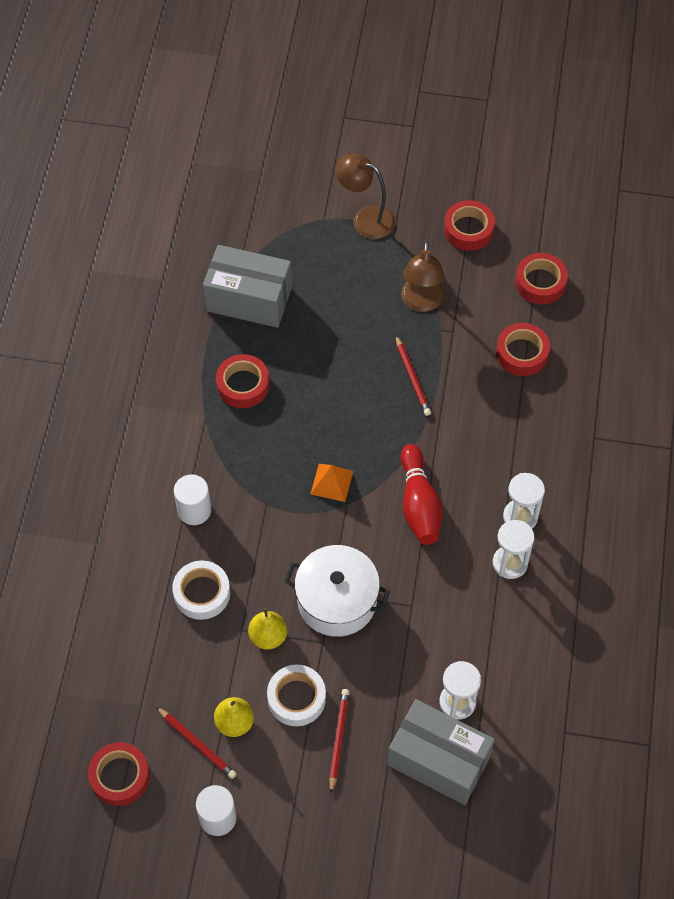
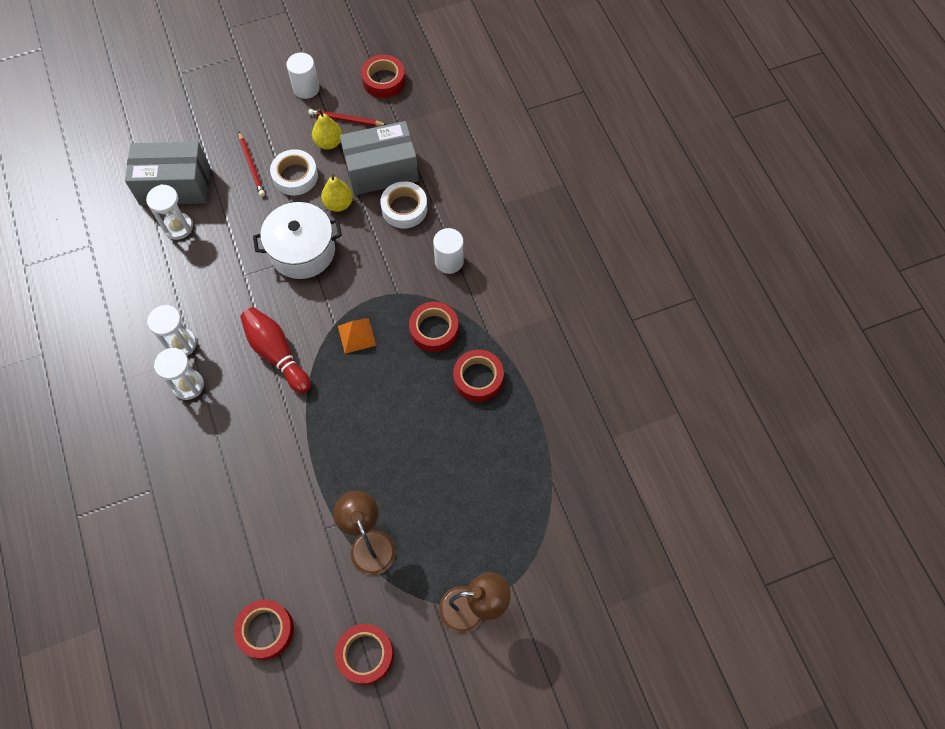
camera: 150 degrees right, 5 degrees up
grey box [203,245,292,328] -> grey box moved to [340,121,419,195]
red pencil [396,335,431,416] -> none
red tape [496,323,550,376] -> red tape moved to [409,302,459,352]

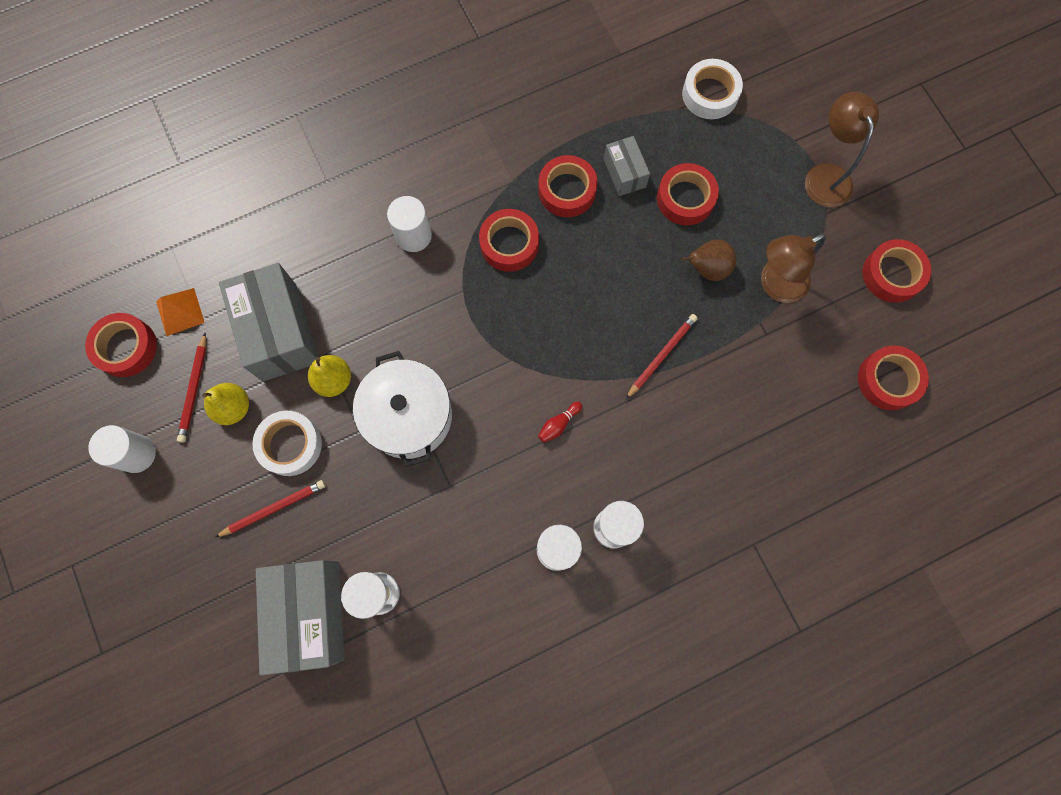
camera: 95 degrees left, 10 degrees up
red bowling pin [240,307,311,394] -> red bowling pin [538,402,582,443], size x0.43
orange pyramid [338,318,376,354] -> orange pyramid moved to [156,288,205,336]
white tape [380,181,427,228] -> white tape moved to [682,59,743,119]
none -> grey box [604,136,650,196]
none -> red pencil [626,314,698,399]
none -> red tape [657,163,719,225]
none -> brown pear [681,240,736,281]

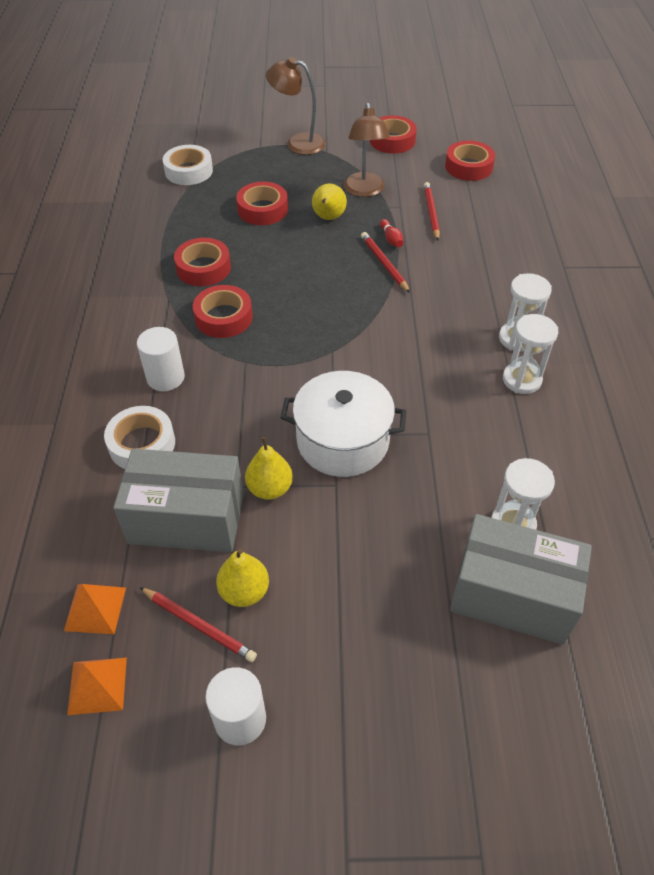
camera: 65 degrees left, 25 degrees down
red tape [85,313,157,377] -> orange pyramid [67,657,127,715]
red pencil [215,480,325,537] -> red pencil moved to [424,182,440,241]
white tape [252,410,322,476] -> white tape moved to [104,406,175,469]
red bowling pin [538,402,582,443] -> red bowling pin moved to [380,219,403,247]
grey box [604,136,650,196] -> none
brown pear [681,240,736,281] -> yellow pear [312,184,347,220]

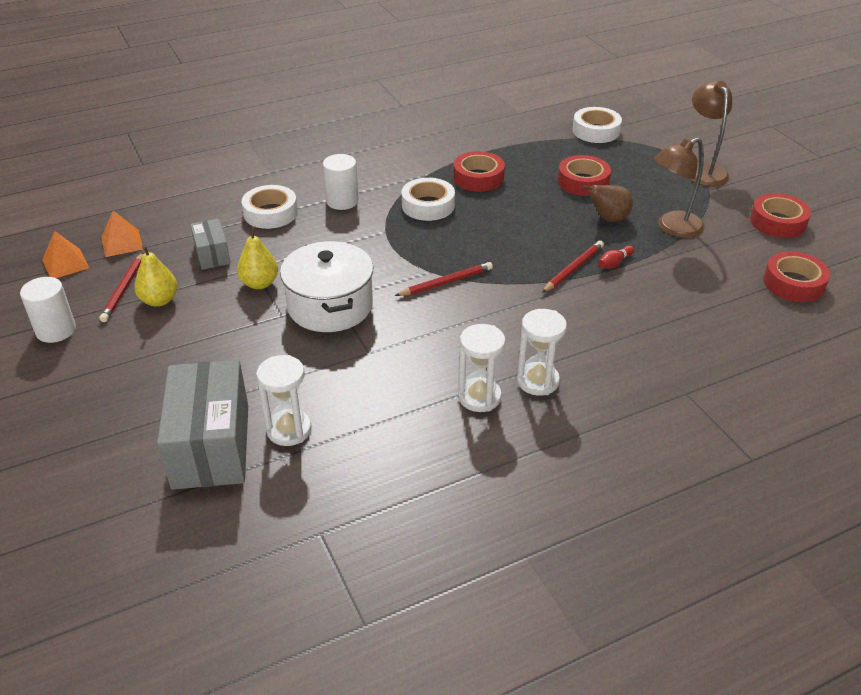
camera: 65 degrees right, 10 degrees down
grey box [113,449,244,552] -> grey box [190,219,231,270], size x0.52
red tape [193,285,253,338] -> white tape [402,178,455,221]
yellow pear [312,184,347,220] -> brown pear [582,185,633,222]
red pencil [424,182,440,241] -> red pencil moved to [395,262,493,296]

